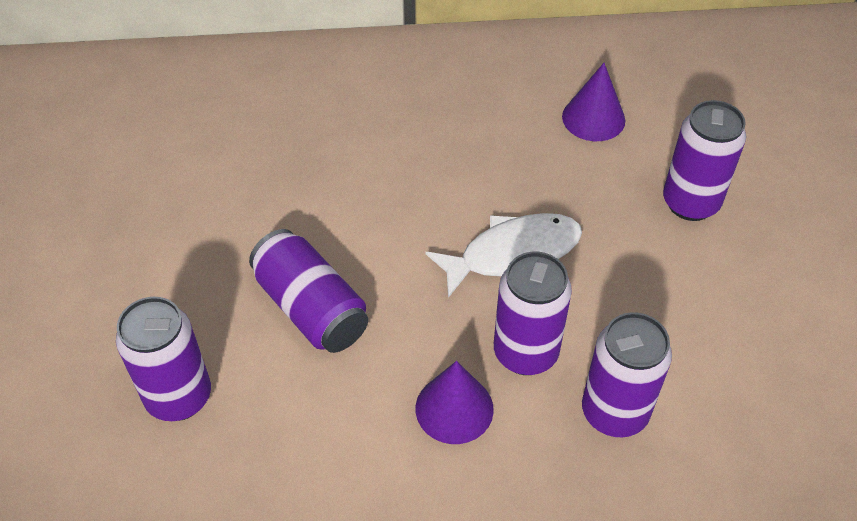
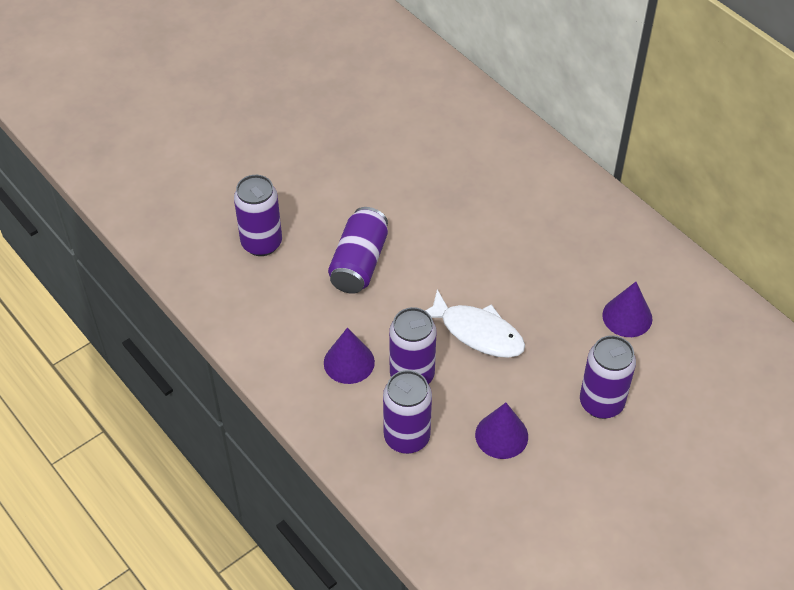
camera: 55 degrees right, 0 degrees up
none -> purple cone [475,403,528,459]

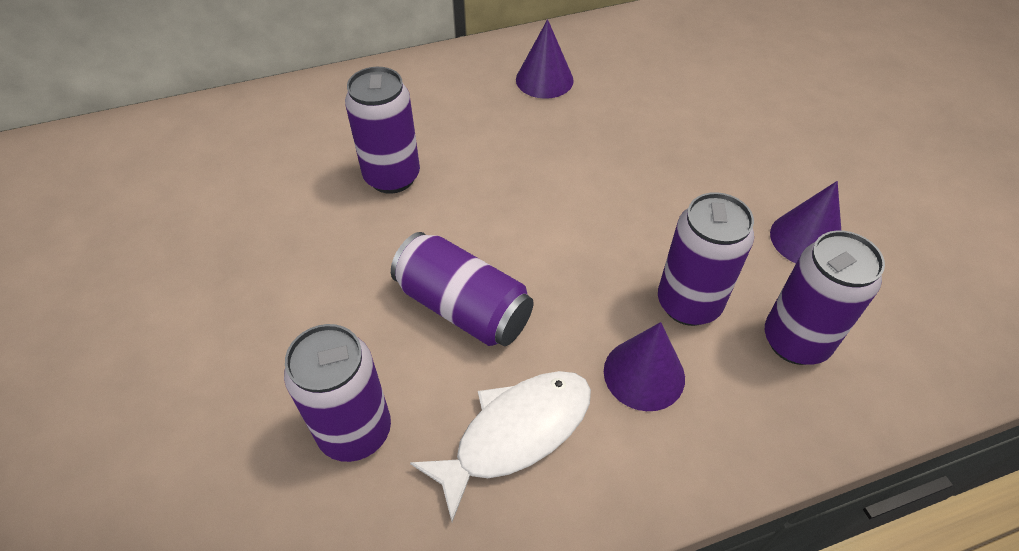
camera: 70 degrees left, 0 degrees up
white fish [425,289,525,358] -> white fish moved to [410,371,591,522]
purple can [580,335,636,419] -> purple can moved to [345,67,420,194]
purple cone [602,282,652,337] -> purple cone moved to [516,19,574,99]

